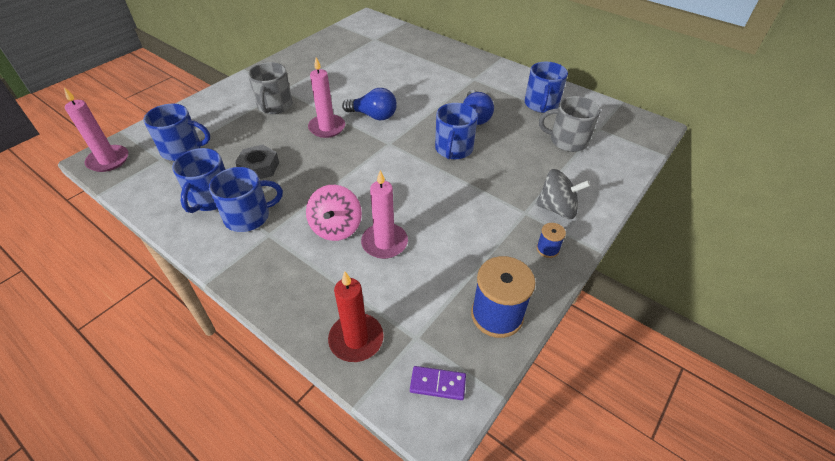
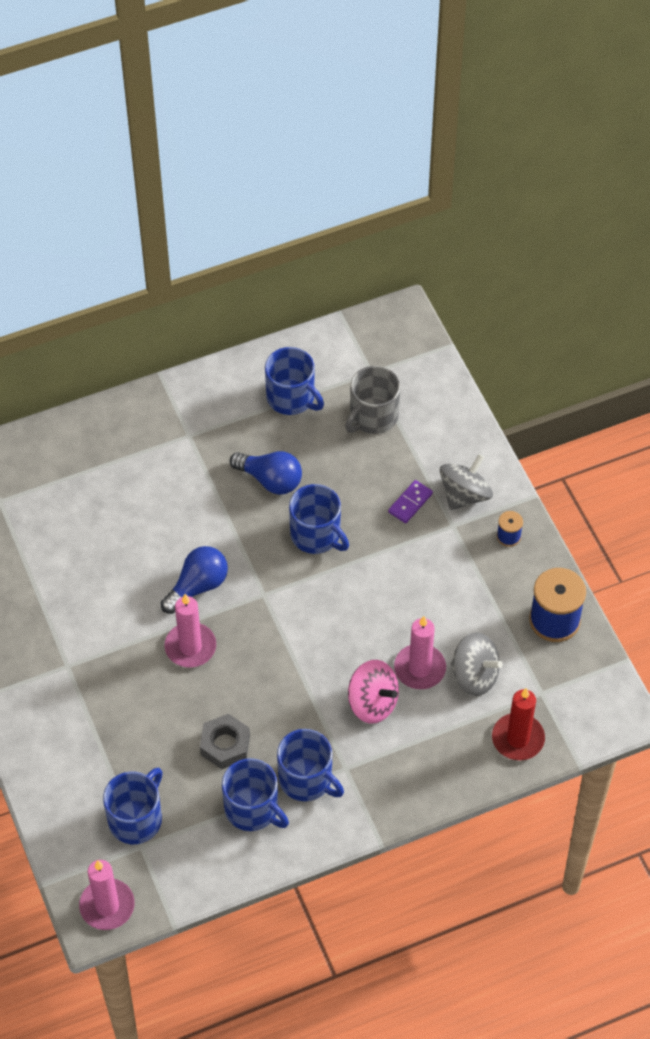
camera: 60 degrees left, 10 degrees up
blue mug [209,167,283,232] -> blue mug turned 120 degrees clockwise [277,729,344,801]
grey mug [248,62,293,114] -> none
purple domino [410,366,466,400] -> purple domino moved to [388,480,433,523]
none -> grey spinning top [451,632,503,696]

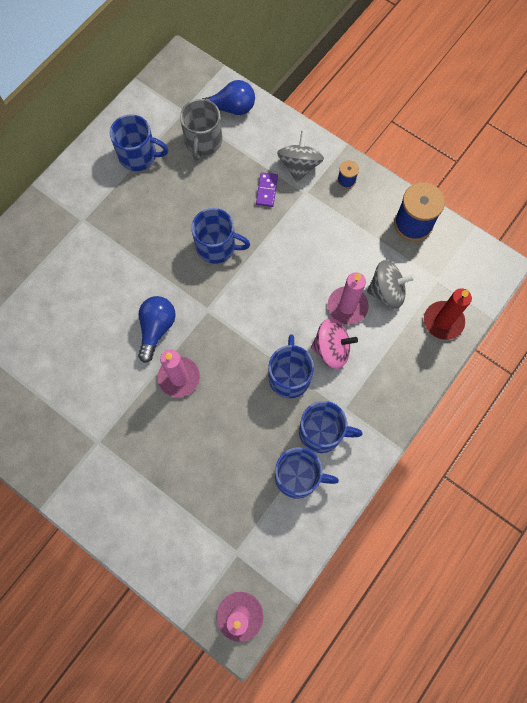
camera: 30 degrees left, 15 degrees up
blue mug [103,768,163,844] -> blue mug moved to [269,334,314,398]
grey nut [200,714,250,769] -> none
blue light bulb [230,451,302,495] -> blue light bulb moved to [202,80,255,115]

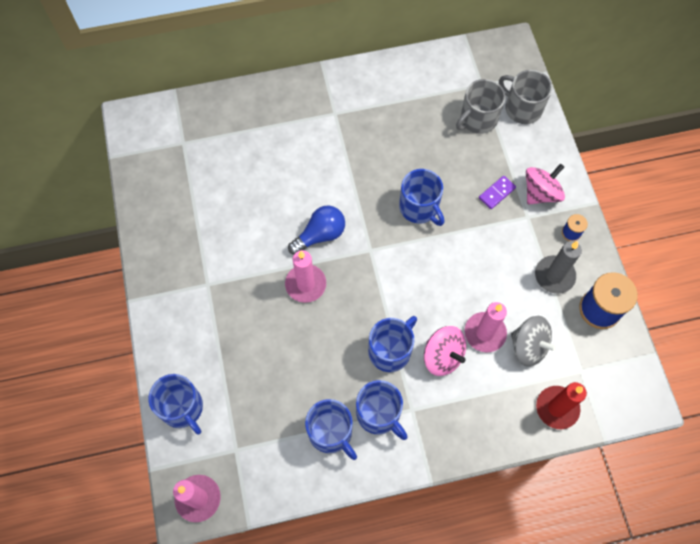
camera: 40 degrees right, 5 degrees down
blue mug [110,114,168,171] -> blue mug moved to [148,374,203,435]
blue light bulb [202,80,255,115] -> grey mug [499,70,552,124]
grey spinning top [277,130,324,182] -> pink spinning top [526,164,565,205]
none -> grey candle [535,241,582,294]

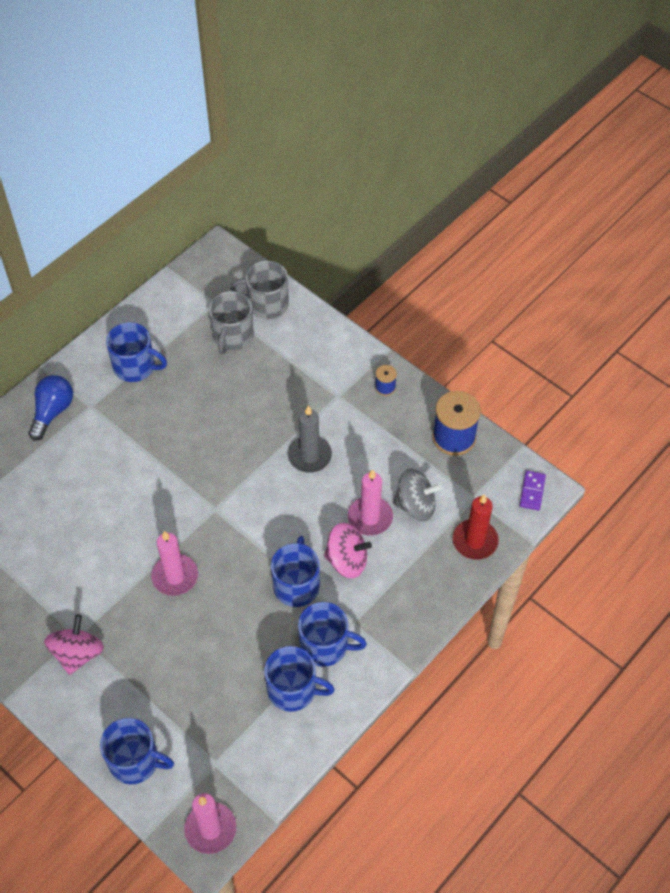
camera: 35 degrees left, 10 degrees down
blue light bulb [288,206,345,255] -> blue light bulb moved to [28,375,73,441]
blue mug [399,169,444,226] -> blue mug moved to [106,322,167,382]
purple domino [479,176,516,209] -> purple domino moved to [520,471,546,510]
pink spinning top [526,164,565,205] -> pink spinning top moved to [44,614,104,675]
grey candle [535,241,582,294] -> grey candle moved to [288,406,332,473]

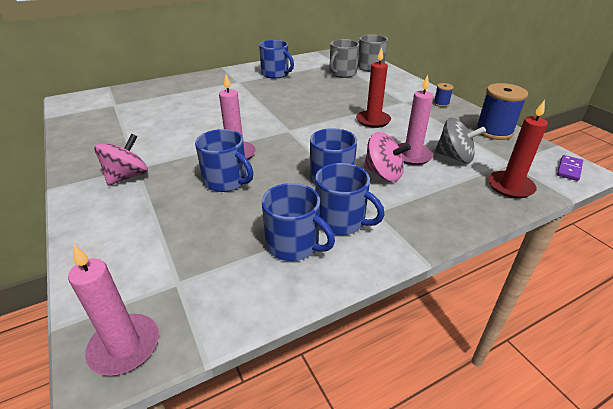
camera: 20 degrees right, 20 degrees down
blue light bulb [28,375,73,441] -> none
blue mug [100,718,174,784] -> blue mug moved to [195,129,253,192]
grey candle [288,406,332,473] -> red candle [356,47,391,128]

